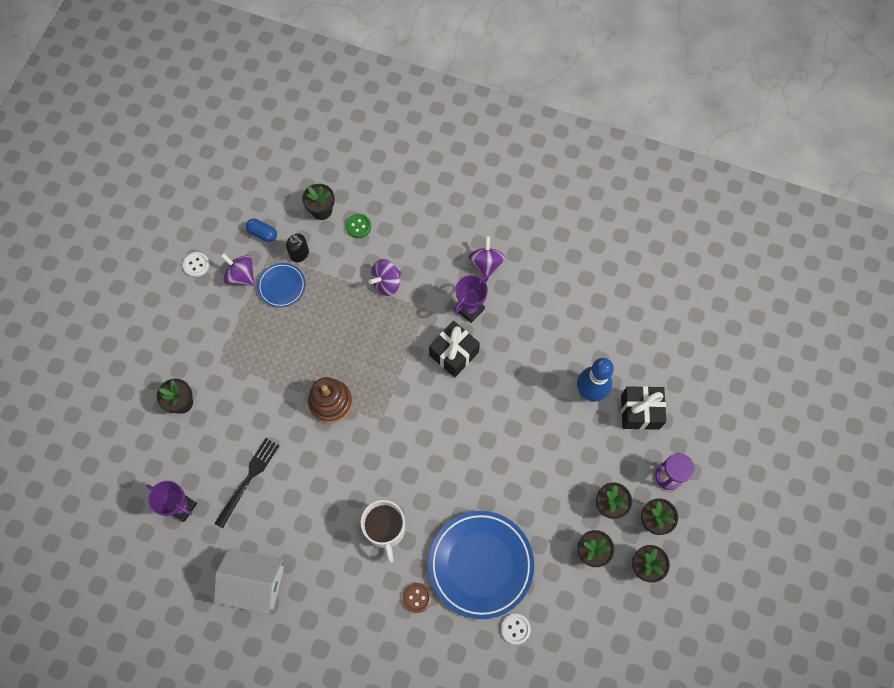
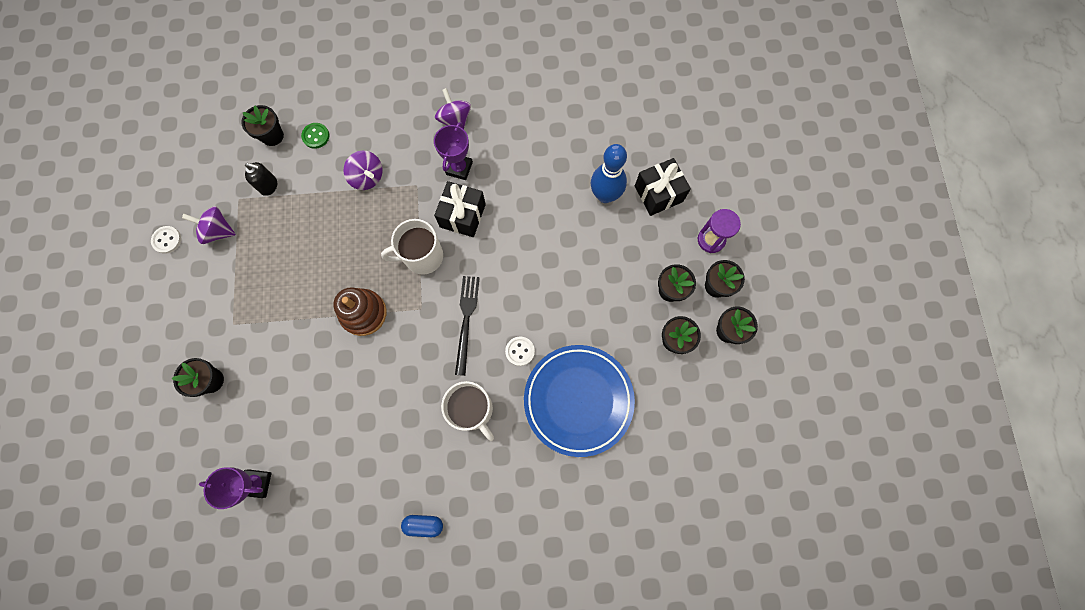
camera: 25 degrees left, 5 degrees up
black fork [214,438,279,528] -> black fork moved to [455,276,480,376]
white house [214,548,284,614] -> none
blue capsule [246,219,277,242] -> blue capsule moved to [401,515,443,537]
blue plate [257,263,306,308] -> none
purple spinning top [369,259,402,296] -> purple spinning top turned 75 degrees counterclockwise [343,151,383,190]
brown button [403,583,432,613] -> none
white button [501,614,531,644] -> white button moved to [505,337,535,366]
none -> white mug [381,219,443,275]

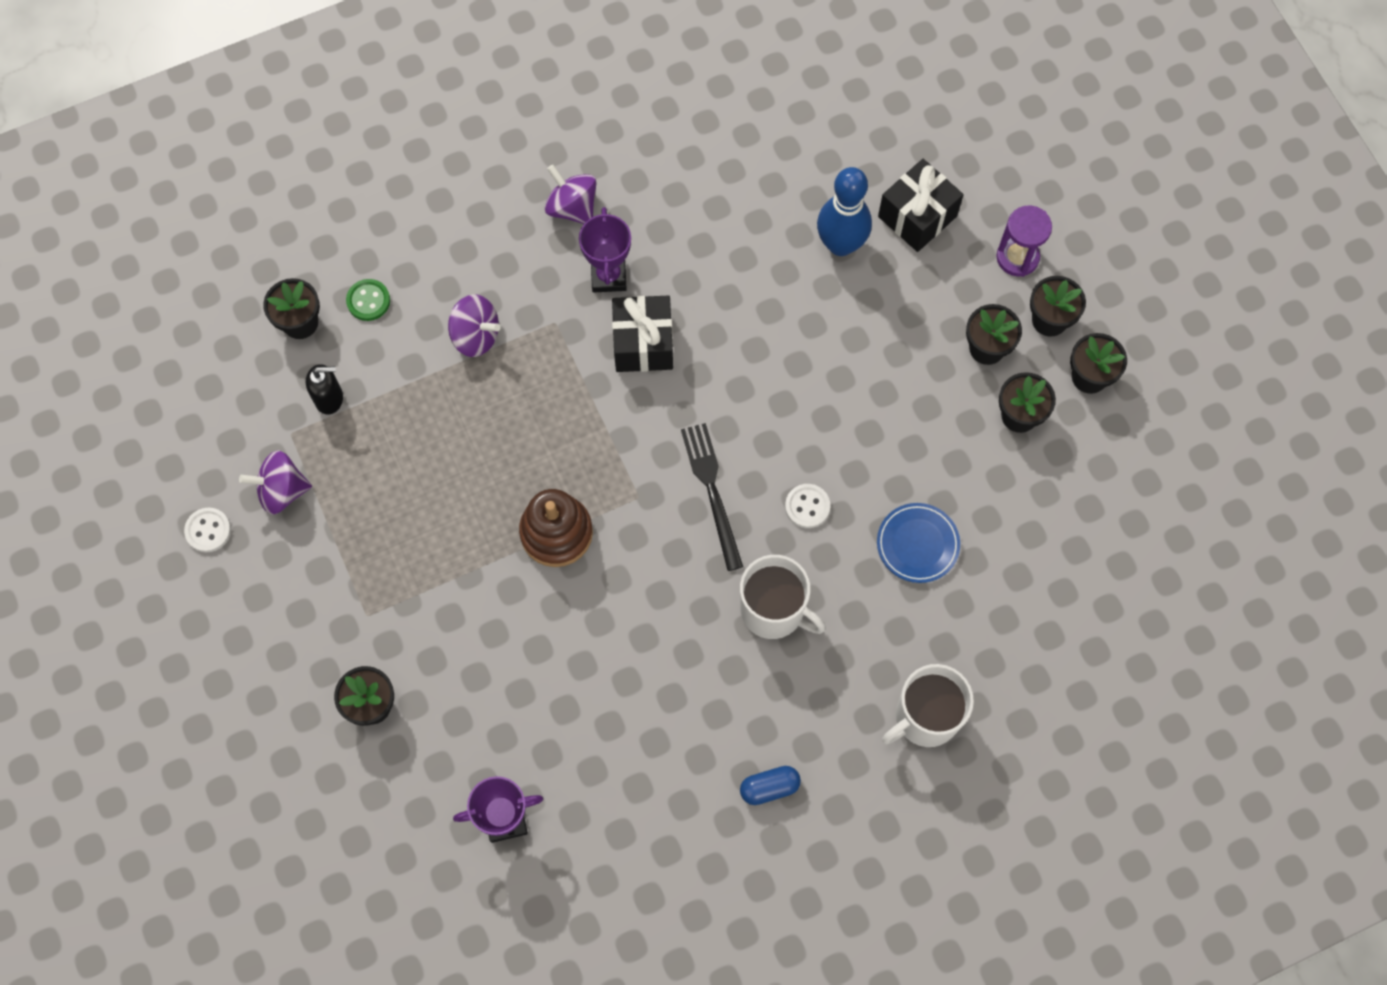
camera: 20 degrees left, 5 degrees down
white mug [381,219,443,275] -> white mug moved to [882,664,974,747]
blue plate [524,345,635,457] -> blue plate [877,503,960,583], size x0.50

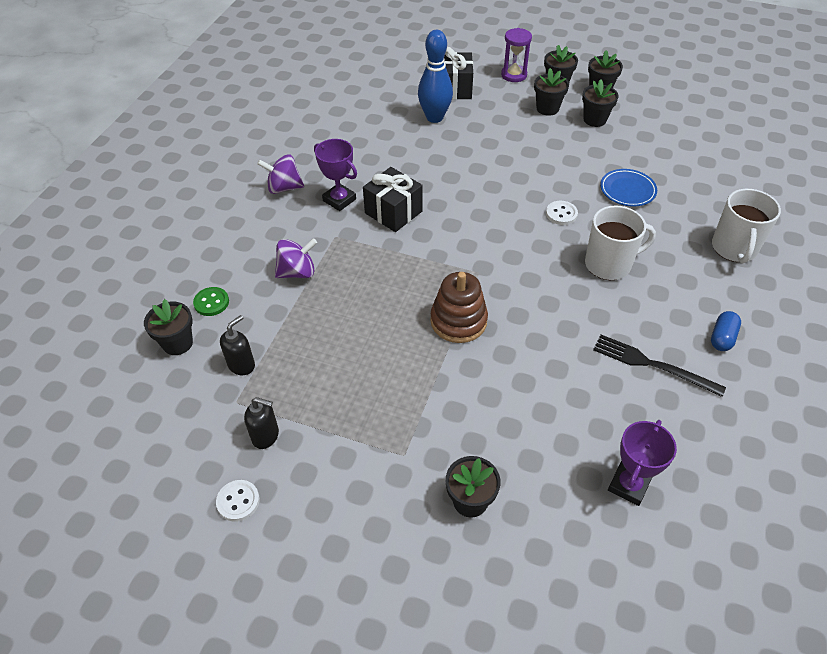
camera: 45 degrees left, 20 degrees down
purple spinning top [239,451,312,514] -> black soap dispenser [244,397,279,449]
black fork [681,423,743,571] -> black fork moved to [593,335,726,397]

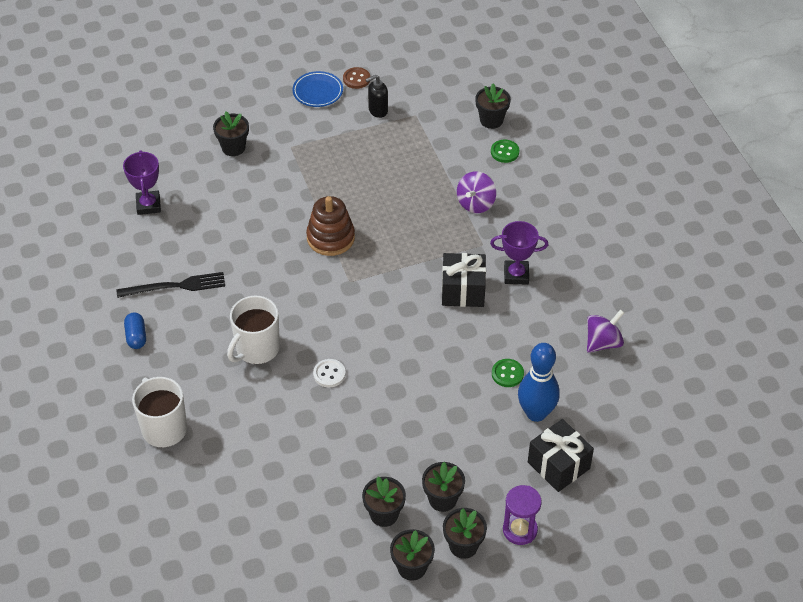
camera: 140 degrees right, 0 degrees up
white button [216,480,260,521] -> brown button [343,67,370,89]
black soap dispenser [220,315,255,375] -> none
purple spinning top [257,154,304,194] -> purple spinning top moved to [587,309,624,353]
blue plate [600,169,657,207] -> blue plate moved to [292,71,343,107]
none -> green button [492,359,524,387]

